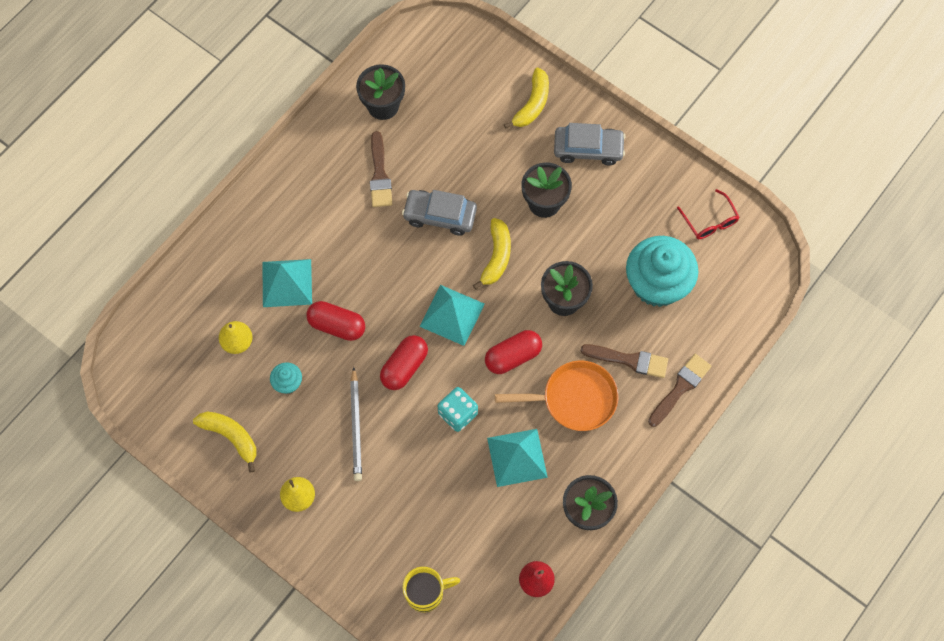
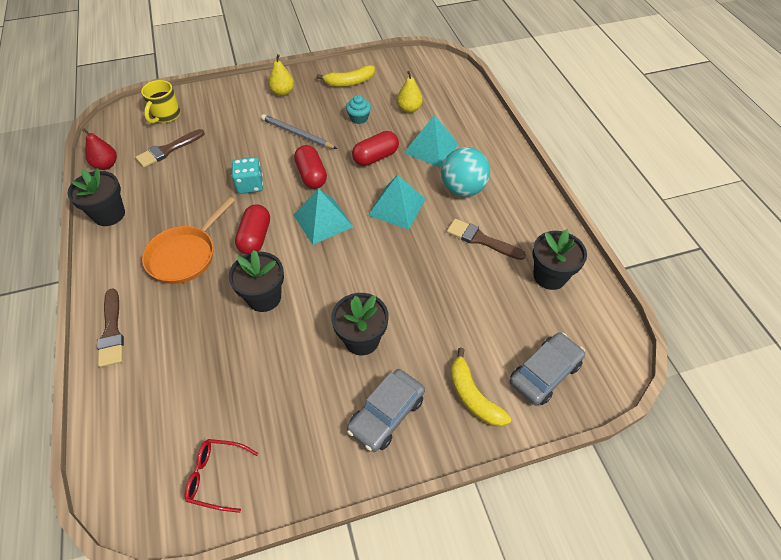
camera: 125 degrees right, 15 degrees down
grey car [402,190,477,236] -> grey car moved to [510,332,585,405]
yellow banana [473,218,511,290] -> none
turquoise pyramid [487,429,548,487] -> turquoise pyramid moved to [368,175,426,230]
brown brush [580,344,668,378] -> brown brush moved to [135,129,205,168]
turquoise cupcake [626,236,698,307] -> none
none -> turquoise ball [441,147,490,197]

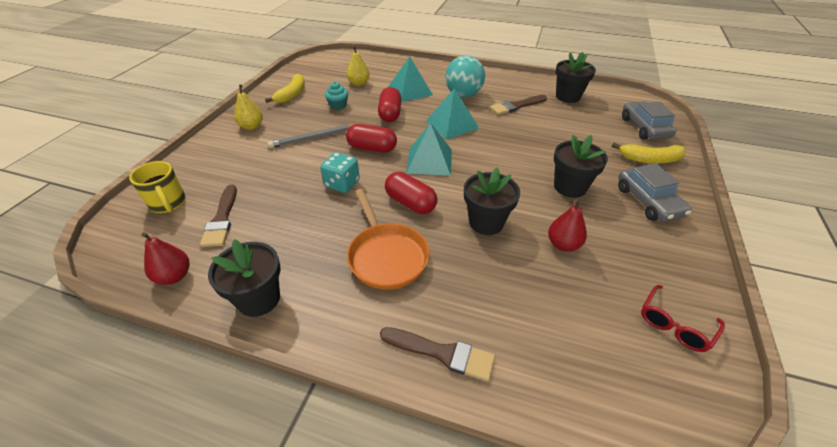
camera: 55 degrees left, 10 degrees down
none -> red pear [548,199,587,252]

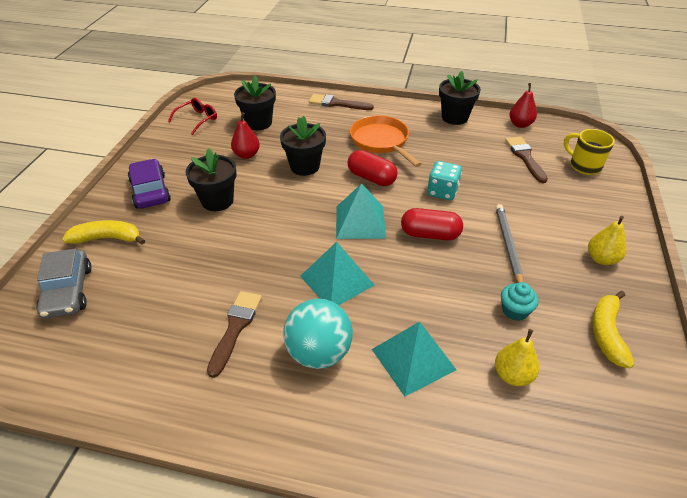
camera: 175 degrees right, 0 degrees up
grey pencil [268,124,354,148] -> grey pencil turned 60 degrees counterclockwise [495,204,523,283]
red capsule [378,87,401,122] -> none
brown brush [490,95,547,115] -> brown brush turned 45 degrees counterclockwise [207,291,262,378]
black flower pot [556,52,596,103] -> black flower pot moved to [234,76,276,130]
grey car [618,163,692,222] -> purple car [128,159,171,209]

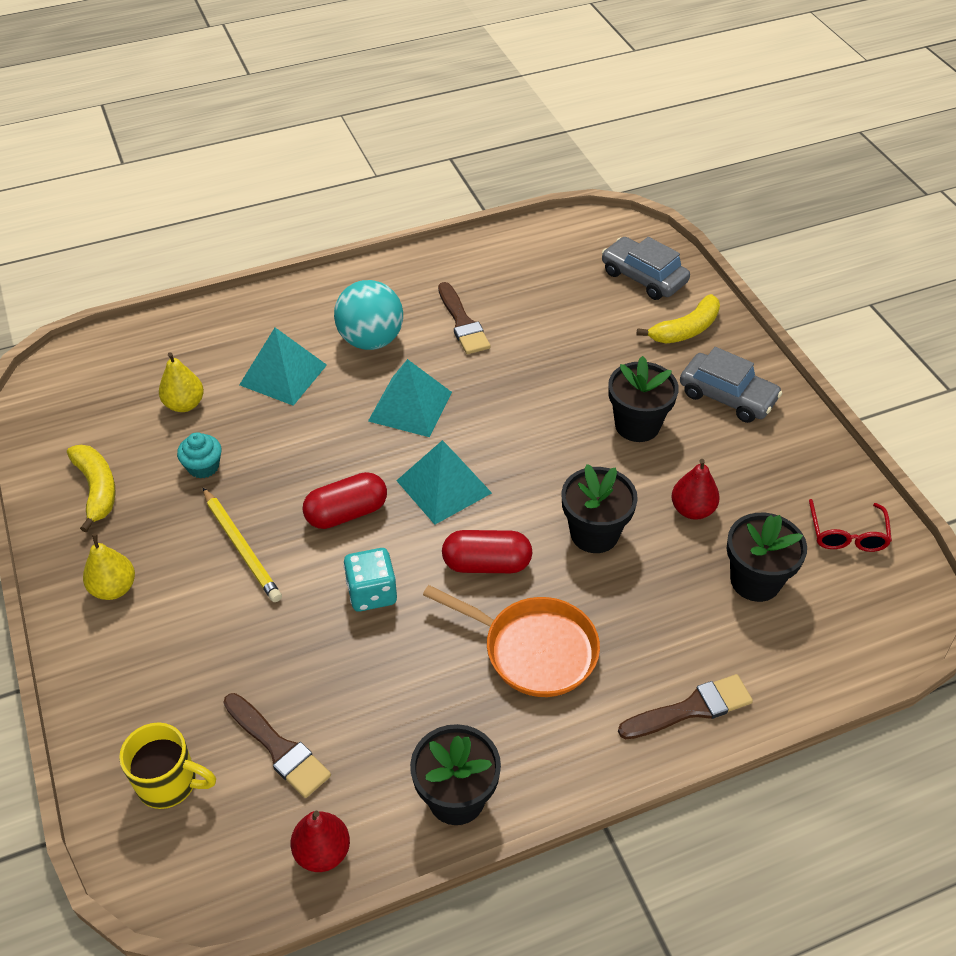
camera: 145 degrees right, 5 degrees up
purple car [128,159,171,209] -> grey car [680,347,782,423]
grey pencil [495,204,523,283] -> yellow pencil [203,488,282,602]

